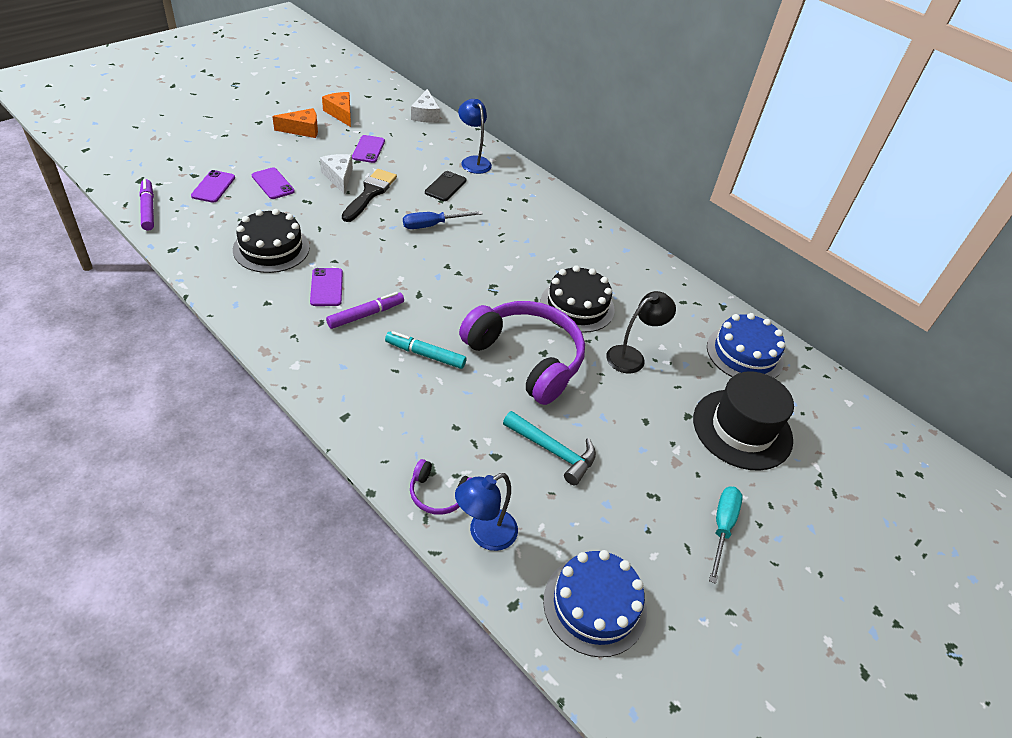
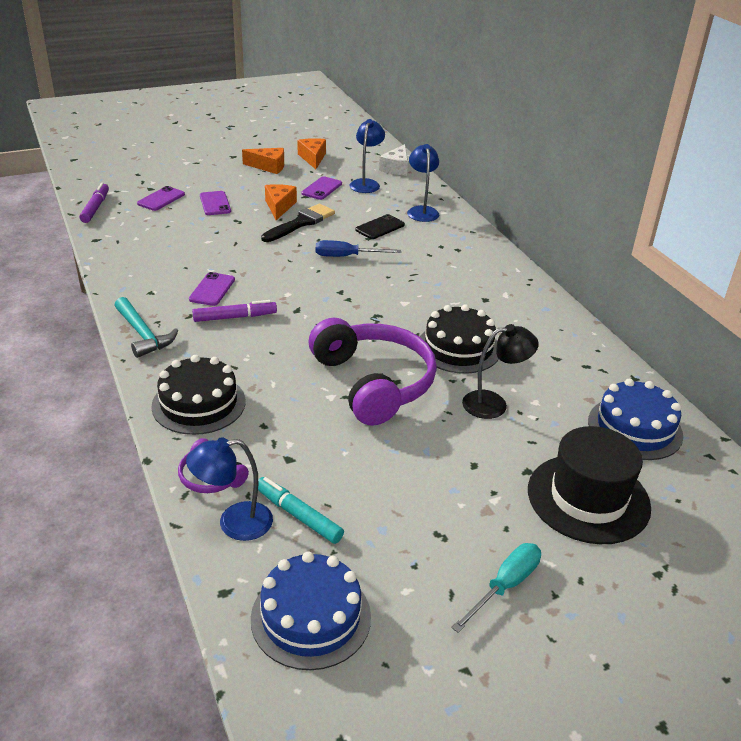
camera: 25 degrees right, 10 degrees down
black cake [233,209,310,273] -> black cake moved to [151,355,246,435]
white cheese [320,154,353,195] -> orange cheese [265,184,297,220]
turquoise marker [385,331,466,369] -> turquoise marker moved to [258,477,344,544]
turquoise hammer [503,411,596,485] -> turquoise hammer moved to [114,297,178,358]
none -> blue lamp [349,119,385,193]

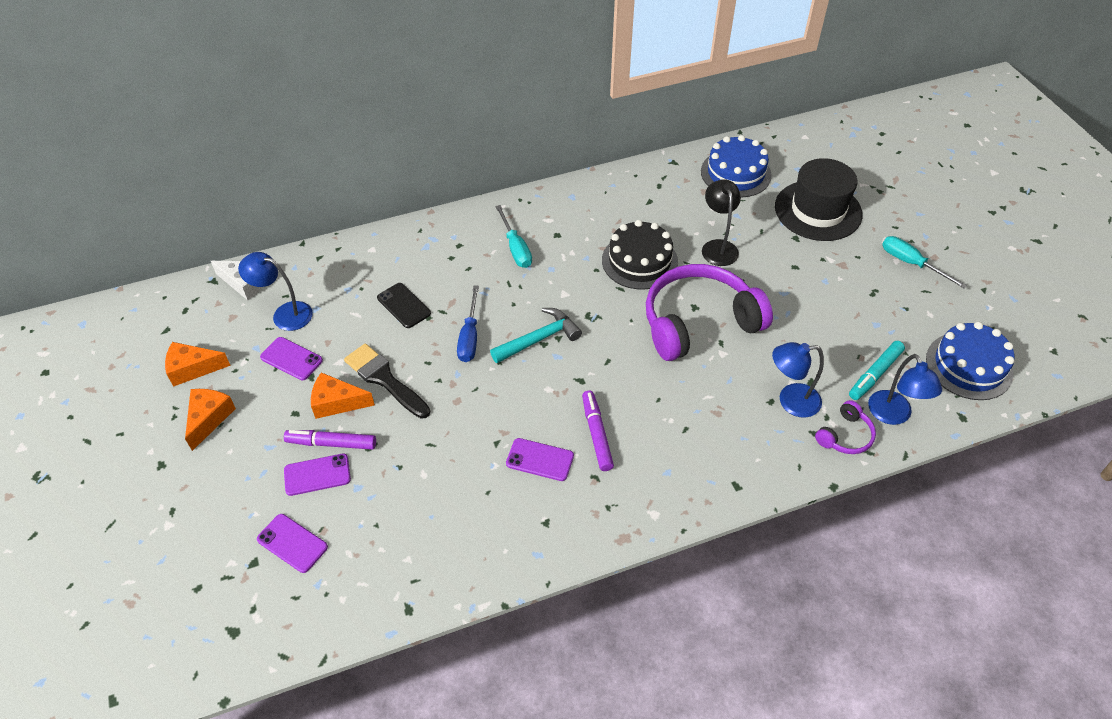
camera: 85 degrees left, 15 degrees up
purple marker [79,183,109,223] -> purple marker moved to [284,430,376,450]
turquoise hammer [114,297,178,358] -> turquoise hammer moved to [490,308,582,363]
black cake [151,355,246,435] -> none
blue lamp [407,144,439,222] -> blue lamp moved to [772,342,824,418]
none -> turquoise screwdriver [495,205,532,268]

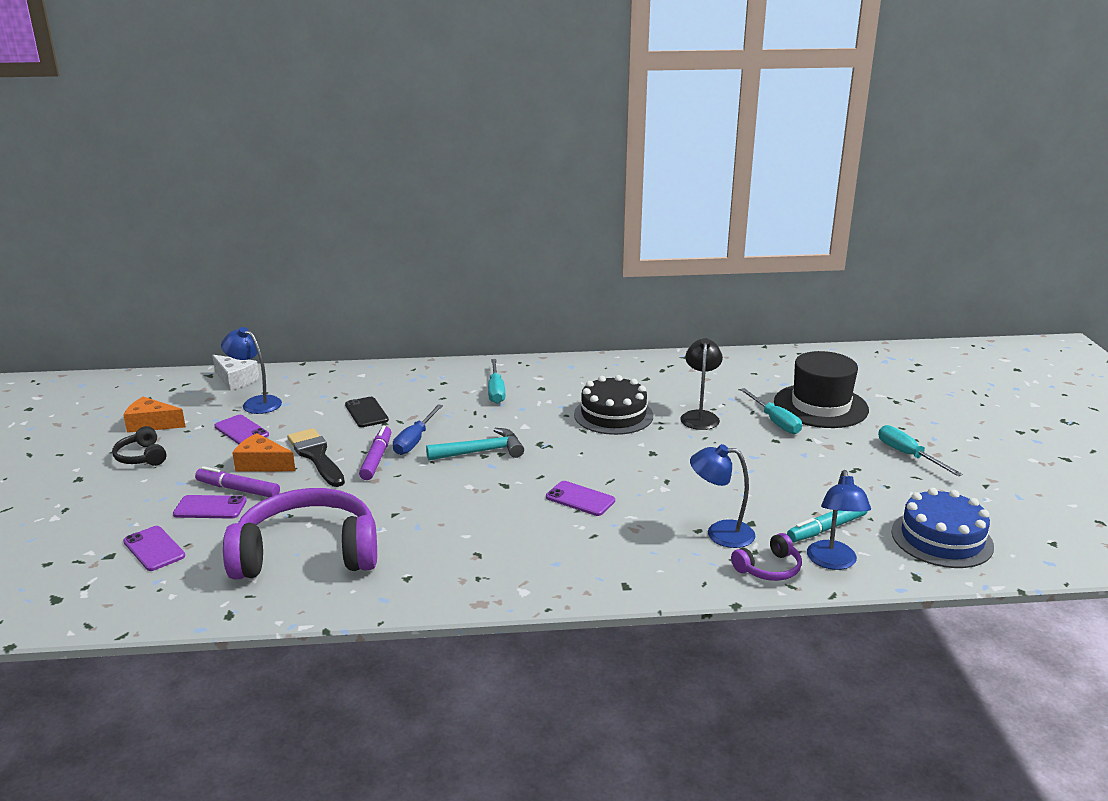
camera: 15 degrees right, 25 degrees down
orange cheese [185,389,236,451] -> black headphones [112,426,167,466]
purple phone [506,438,574,481] -> purple phone moved to [546,481,615,516]
purple marker [582,391,614,471] -> purple marker moved to [359,426,391,480]
purple headphones [646,264,773,361] -> purple headphones moved to [223,488,377,580]
blue cake [701,135,772,198] -> none
none -> turquoise screwdriver [740,388,802,434]

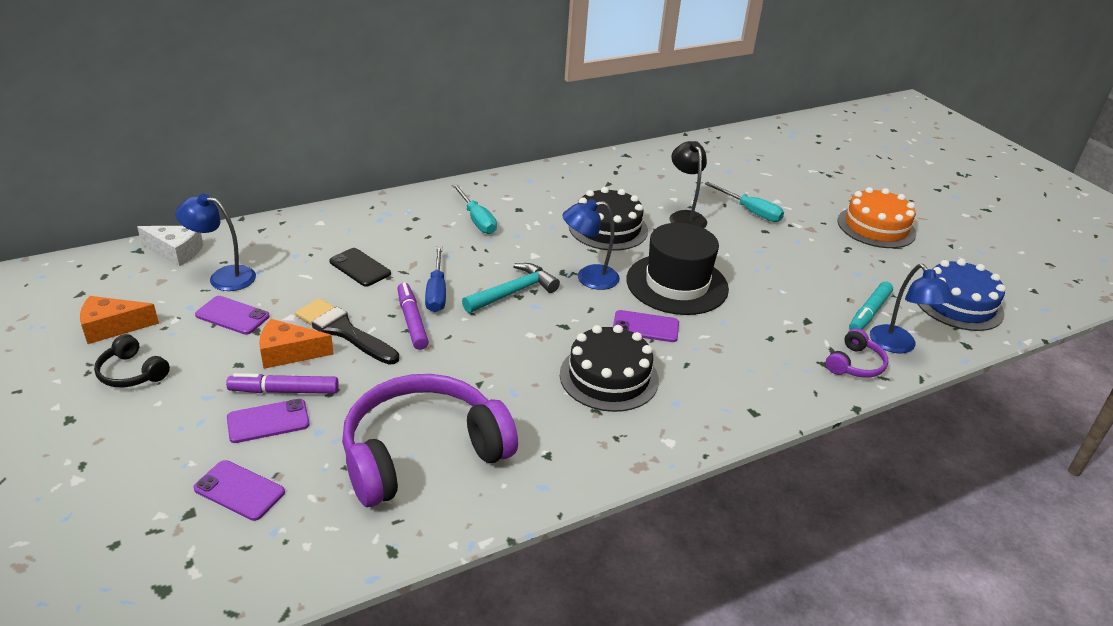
camera: 25 degrees left, 10 degrees up
blue lamp [690,444,755,548] -> blue lamp moved to [562,199,620,290]
black hat [774,351,869,428] -> black hat moved to [626,223,729,315]
turquoise screwdriver [878,425,963,476] -> orange cake [837,187,916,248]
none -> black cake [560,325,659,412]

